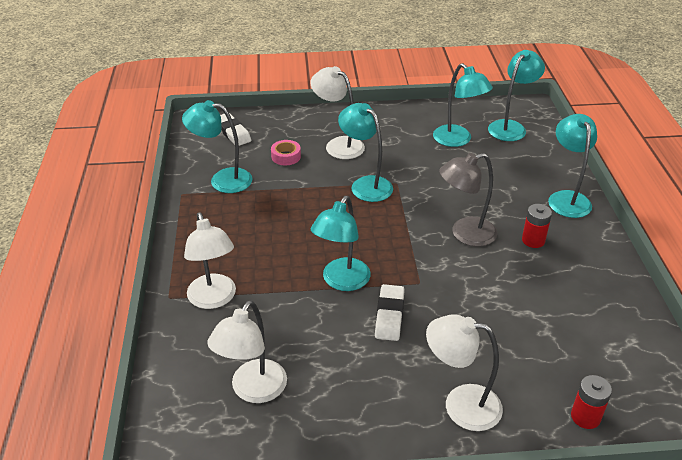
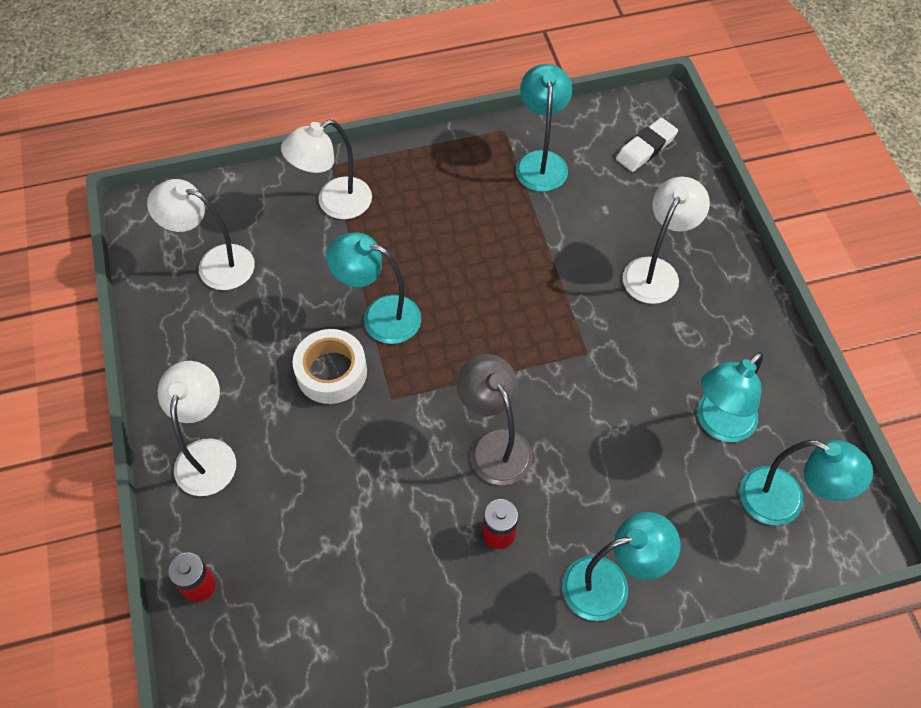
camera: 80 degrees right, 20 degrees up
pink tape [271,140,301,165] -> none
turquoise lamp [338,103,393,202] -> none
white eraser [375,284,405,341] -> white tape [293,329,367,404]

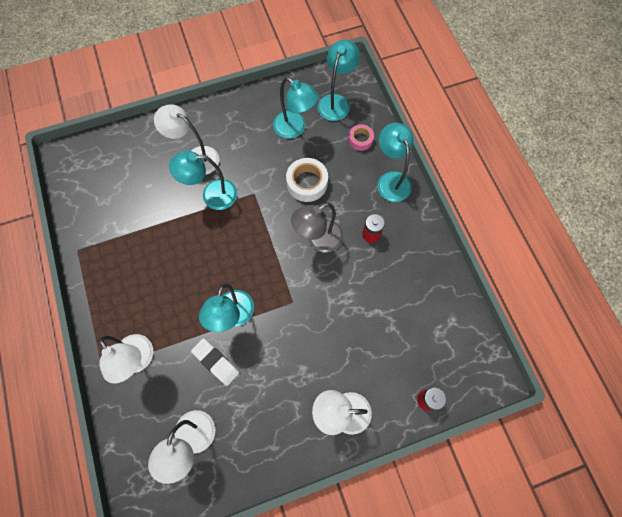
camera: 95 degrees left, 10 degrees up
white tape [293,329,367,404] -> white tape moved to [286,158,328,202]
turquoise lamp [516,64,572,192] -> turquoise lamp moved to [169,151,237,210]
white eraser [616,118,678,172] -> white eraser moved to [191,338,239,386]
none -> pink tape [349,124,374,151]

